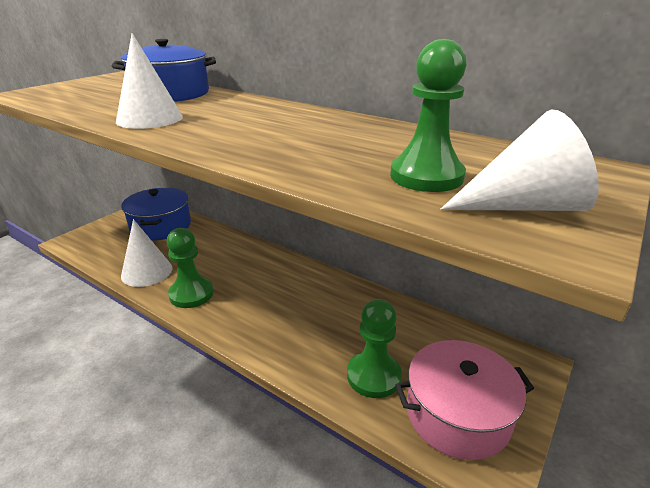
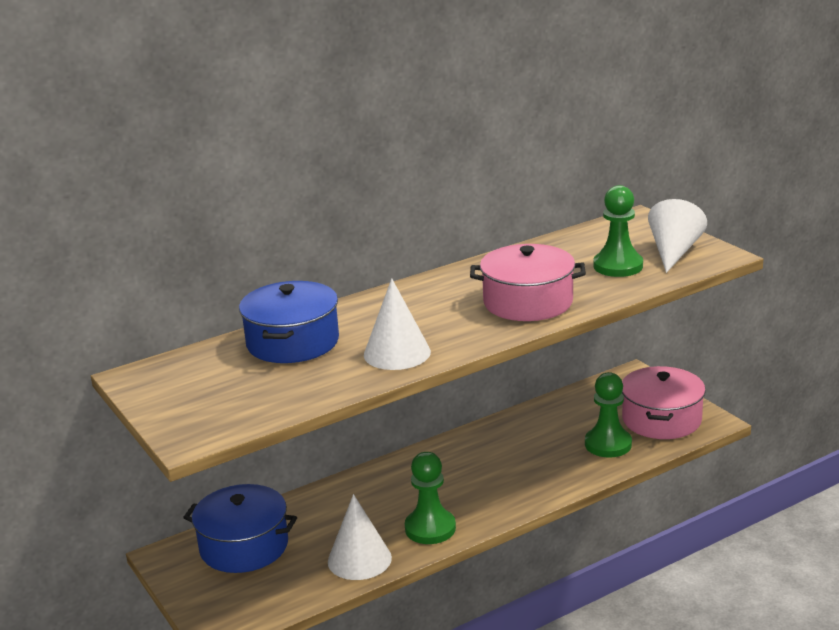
camera: 65 degrees left, 5 degrees down
none -> pink pot [470,244,586,321]

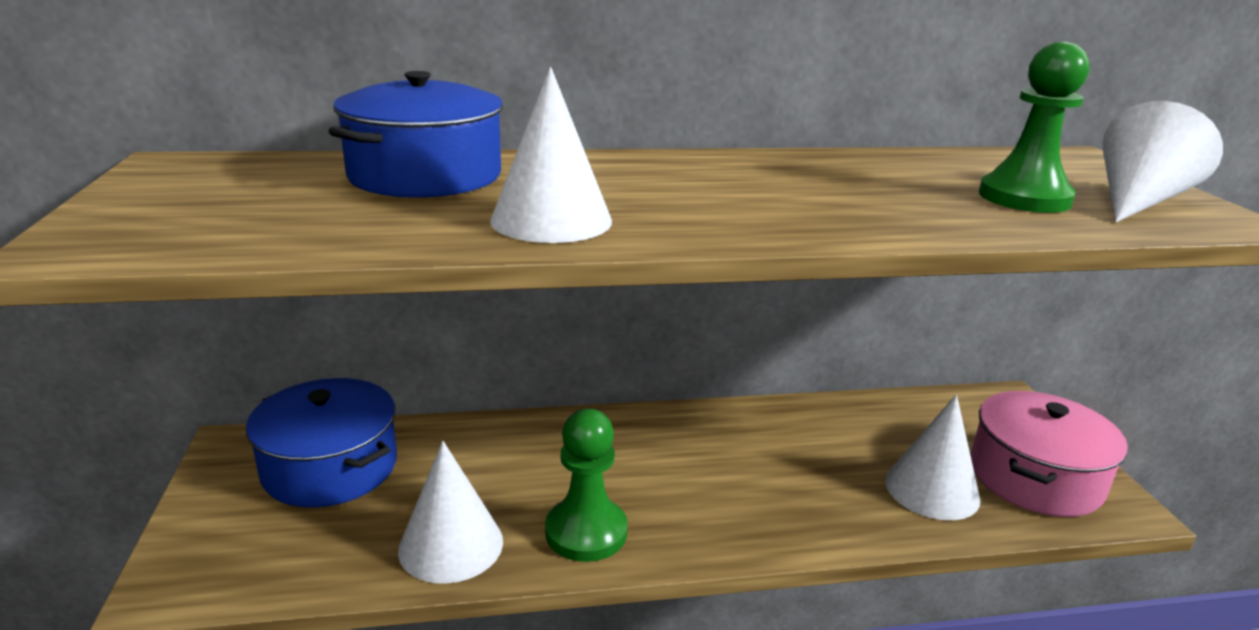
camera: 20 degrees right, 0 degrees up
pink pot [470,244,586,321] -> none
green pawn [585,372,632,458] -> white cone [885,394,980,520]

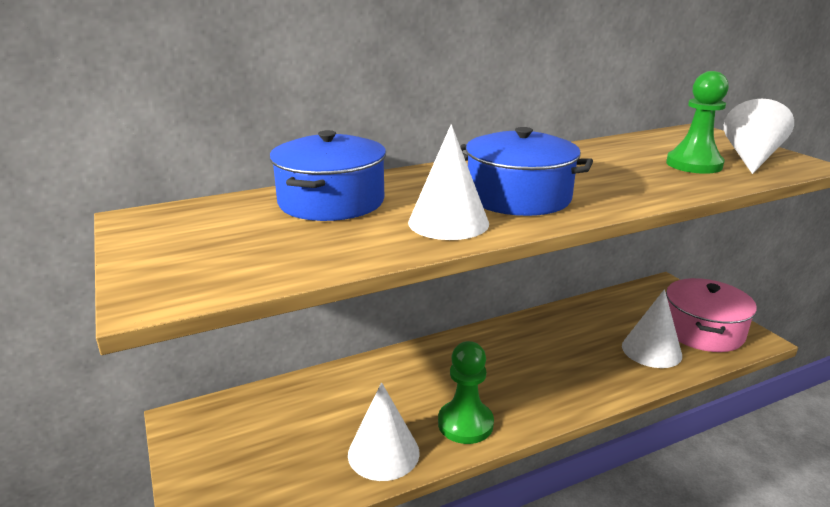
camera: 15 degrees left, 0 degrees up
blue pot [246,378,397,508] -> blue pot moved to [460,127,593,216]

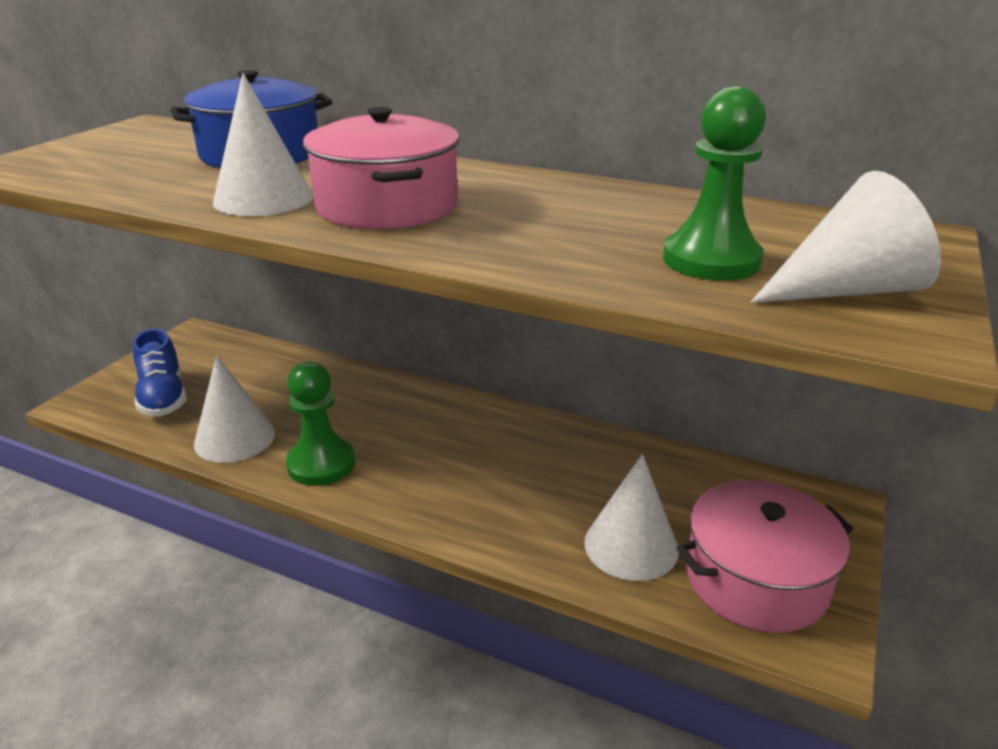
camera: 50 degrees right, 5 degrees up
blue pot [460,127,593,216] -> pink pot [303,107,459,229]
none -> blue shoe [133,329,187,416]

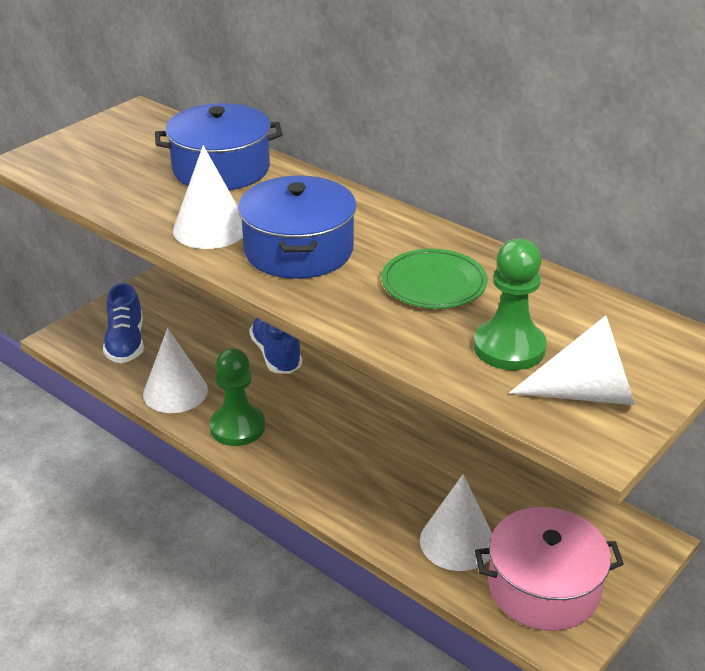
camera: 15 degrees right, 5 degrees up
pink pot [303,107,459,229] -> blue pot [238,175,356,279]
none -> blue shoe [249,318,302,374]
none -> green plate [381,249,487,309]

